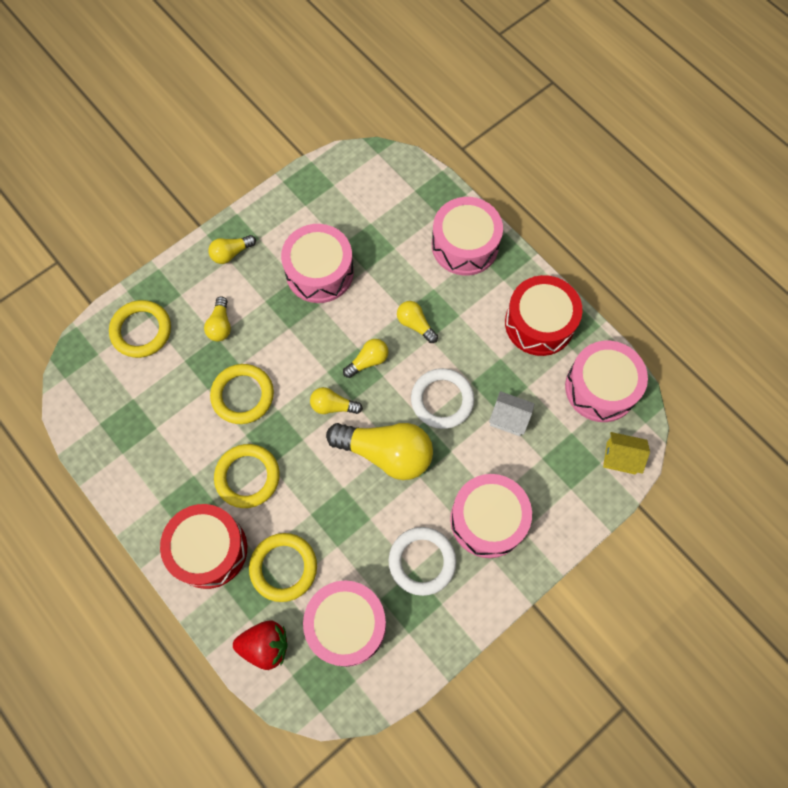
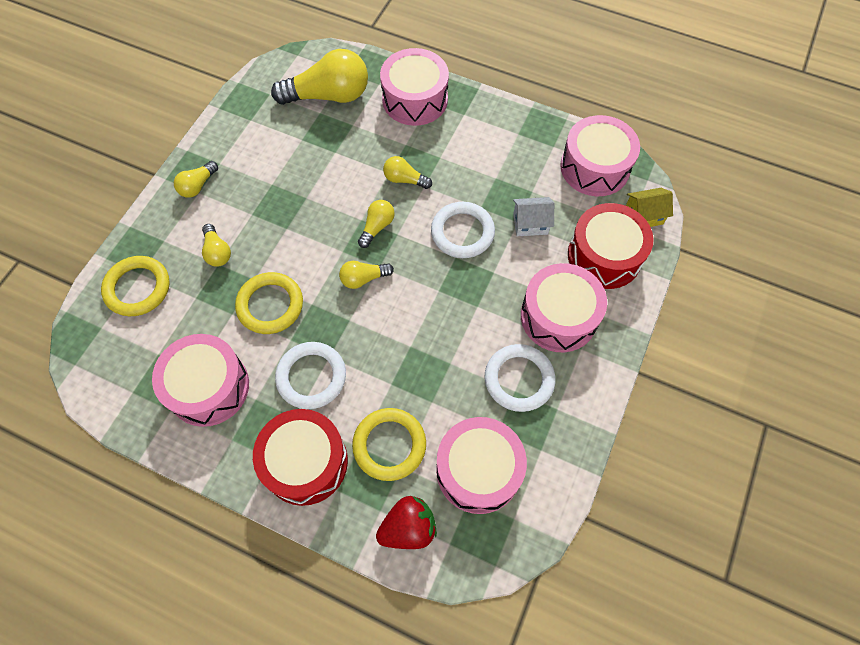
camera: 25 degrees left, 5 degrees down
yellow ring [214,444,280,508] -> white ring [275,342,346,409]
pink drum [281,224,354,303] -> pink drum moved to [152,334,249,427]
yellow light bulb [326,423,433,480] -> yellow light bulb moved to [271,49,368,105]
red drum [505,275,582,356] -> red drum moved to [568,203,654,289]

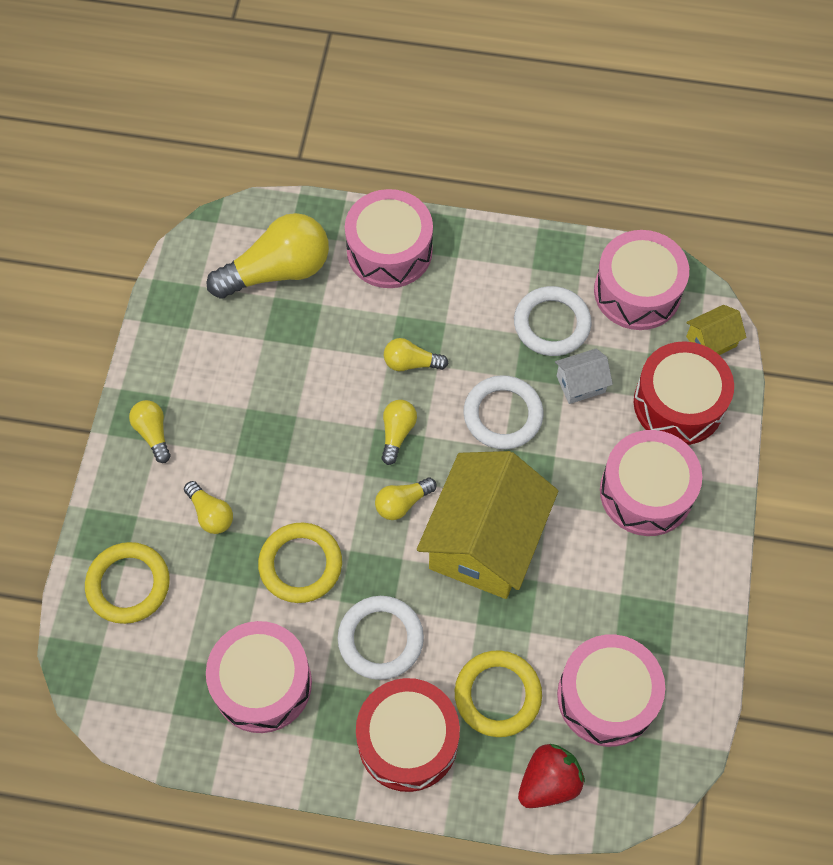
camera: 15 degrees left, 0 degrees up
yellow light bulb [174,161,218,198] -> yellow light bulb turned 135 degrees clockwise [129,400,171,463]
white ring [485,344,555,412] -> white ring moved to [514,286,592,356]
none -> yellow house [417,451,558,599]

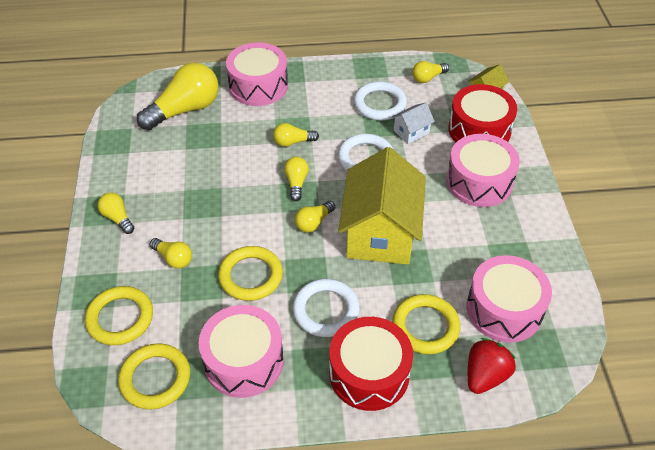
camera: 15 degrees left, 15 degrees down
pink drum [594,230,689,330] -> yellow light bulb [412,61,449,83]
none -> yellow ring [118,343,190,409]

